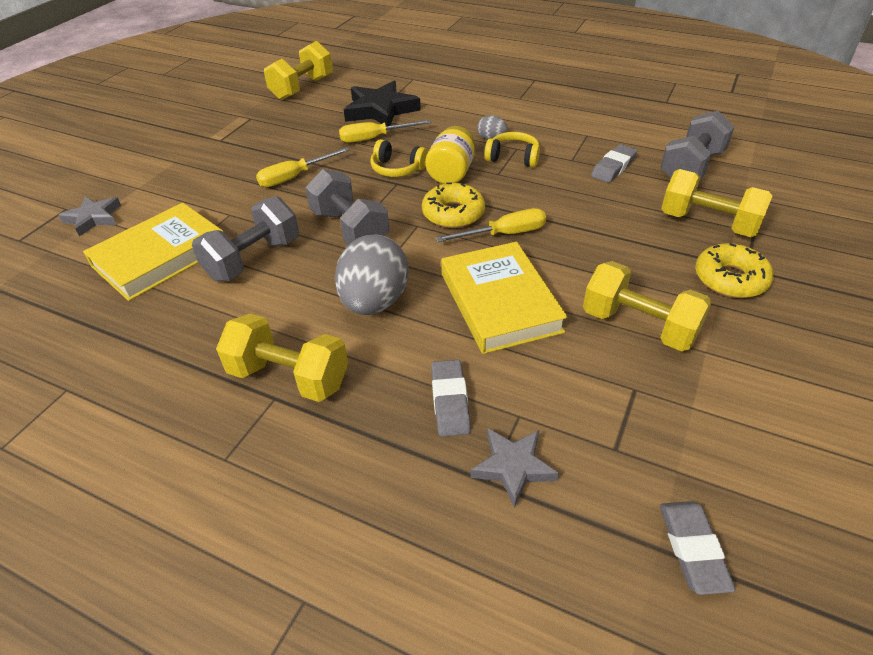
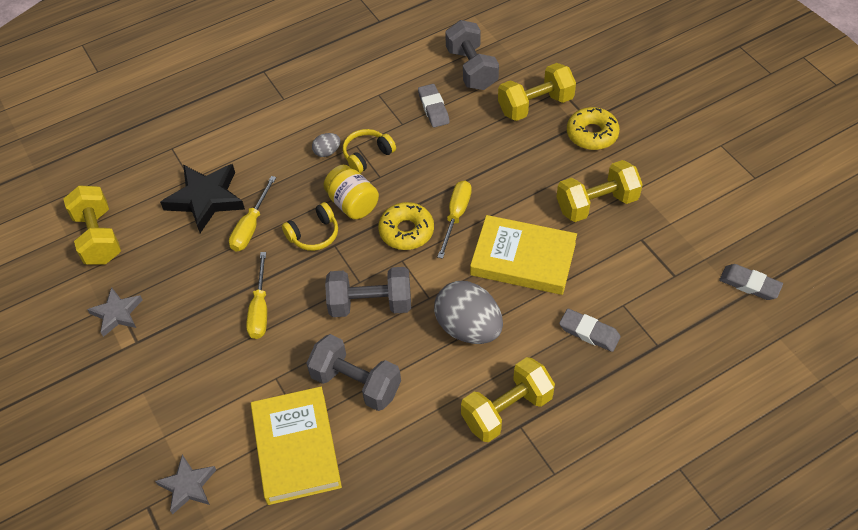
camera: 55 degrees left, 10 degrees up
grey dumbbell [192,196,299,281] -> grey dumbbell turned 45 degrees counterclockwise [306,334,401,411]
grey star [470,429,559,508] -> grey star moved to [87,287,142,337]

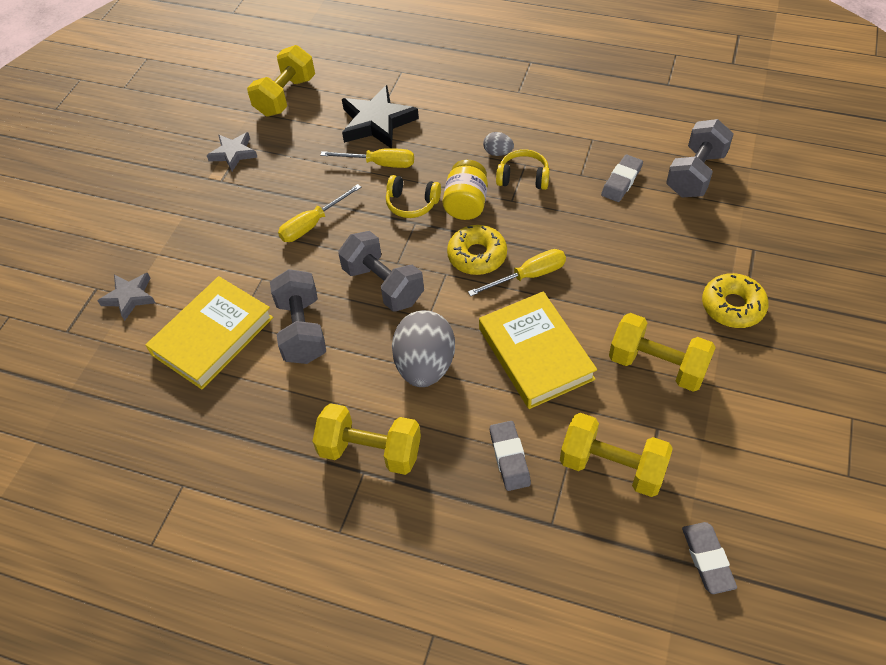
camera: 50 degrees right, 0 degrees up
yellow screwdriver [229,176,276,251] -> yellow screwdriver turned 150 degrees counterclockwise [320,148,414,168]
yellow dumbbell [498,63,576,121] -> yellow dumbbell moved to [560,413,673,497]

